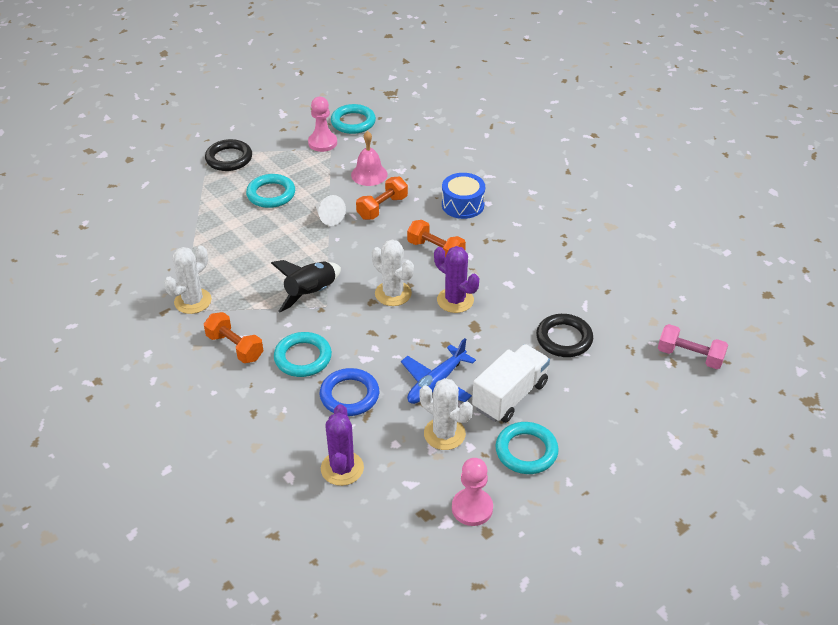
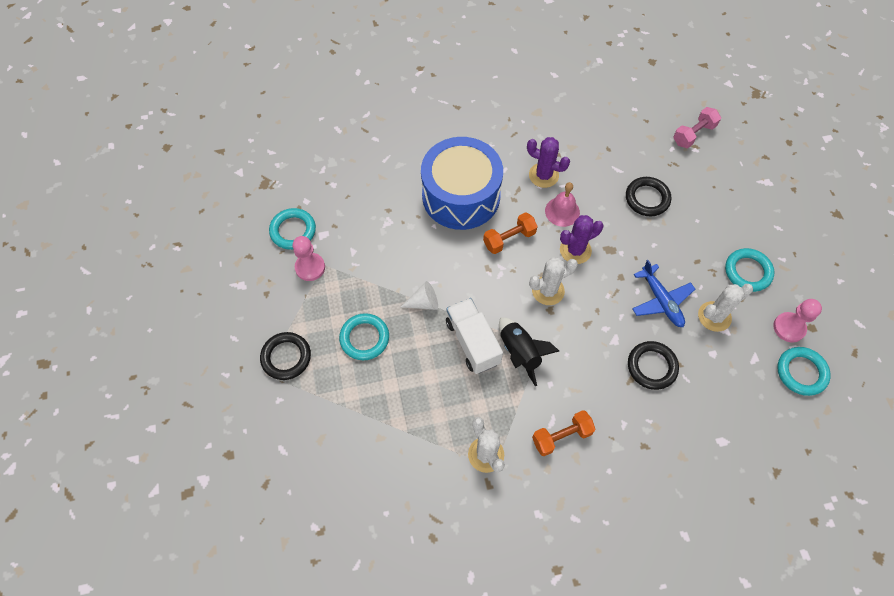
camera: 65 degrees left, 20 degrees up
turquoise ring [274,332,332,377] -> turquoise ring moved to [777,347,831,396]
blue ring [320,368,379,416] -> black ring [628,341,679,390]
purple cactus [321,404,364,486] -> purple cactus moved to [527,137,570,188]
pink bell [351,131,388,186] -> pink bell moved to [545,182,580,227]
orange dumbbell [356,177,408,220] -> none
blue drum [442,173,485,219] -> blue drum [421,137,503,230], size x2.00
white truck [472,344,550,423] -> white truck moved to [446,298,503,374]

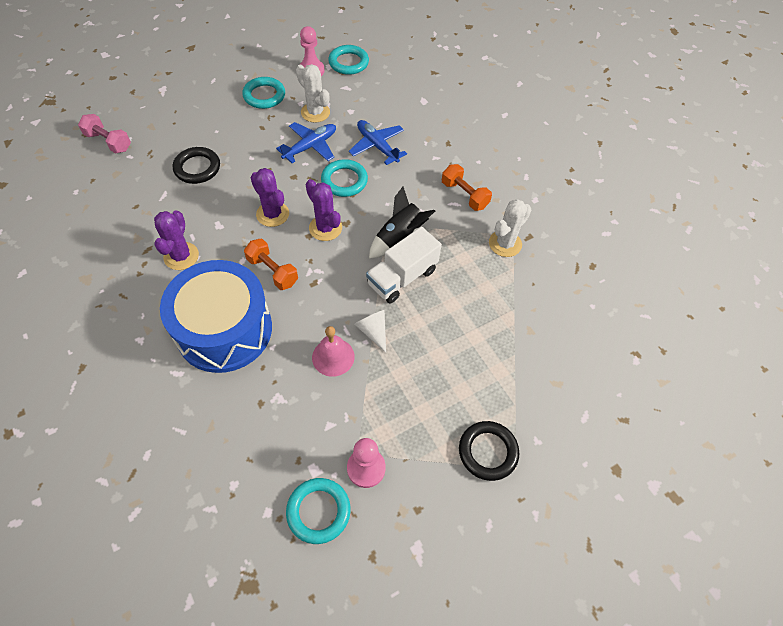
camera: 110 degrees left, 5 degrees down
turquoise ring [339,313,389,360] -> turquoise ring moved to [321,159,368,197]
white cactus [529,258,578,305] -> purple cactus [306,179,342,241]
pink bell [545,182,580,227] -> pink bell moved to [312,326,355,377]
black ring [628,341,679,390] -> blue plane [349,120,407,165]

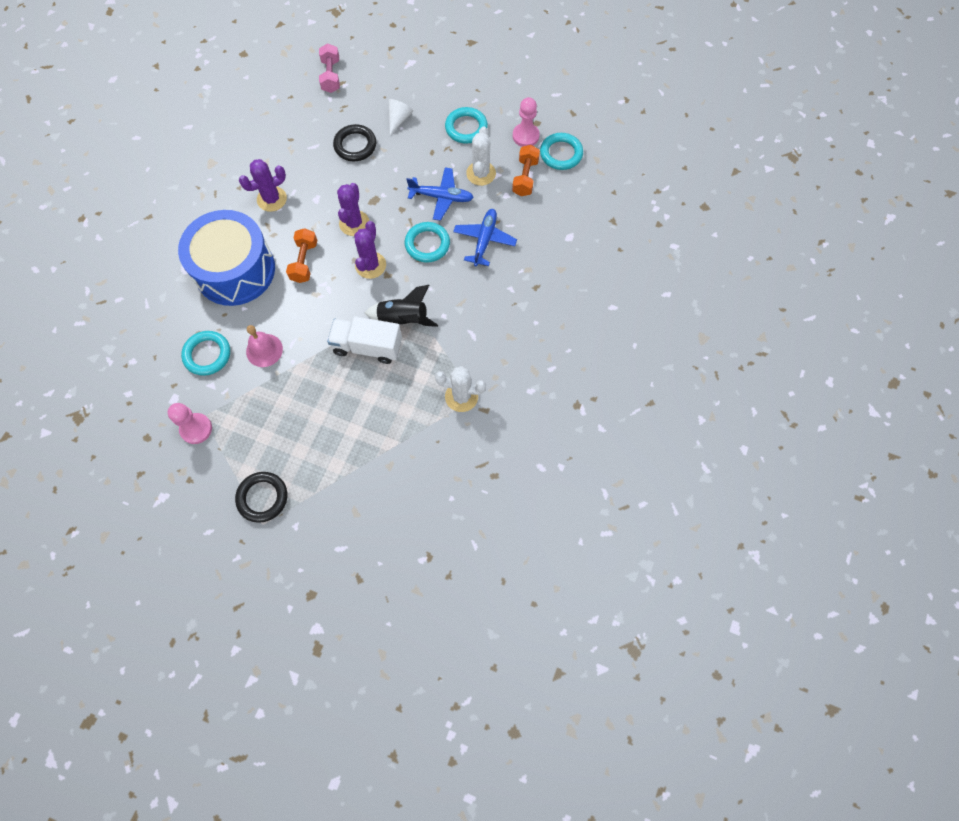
camera: 55 degrees right, 10 degrees up
turquoise ring [286,478,350,544] -> turquoise ring moved to [181,331,230,376]
white cone [354,310,386,353] -> white cone moved to [389,99,413,135]
orange dumbbell [442,164,492,211] -> orange dumbbell moved to [512,145,540,196]

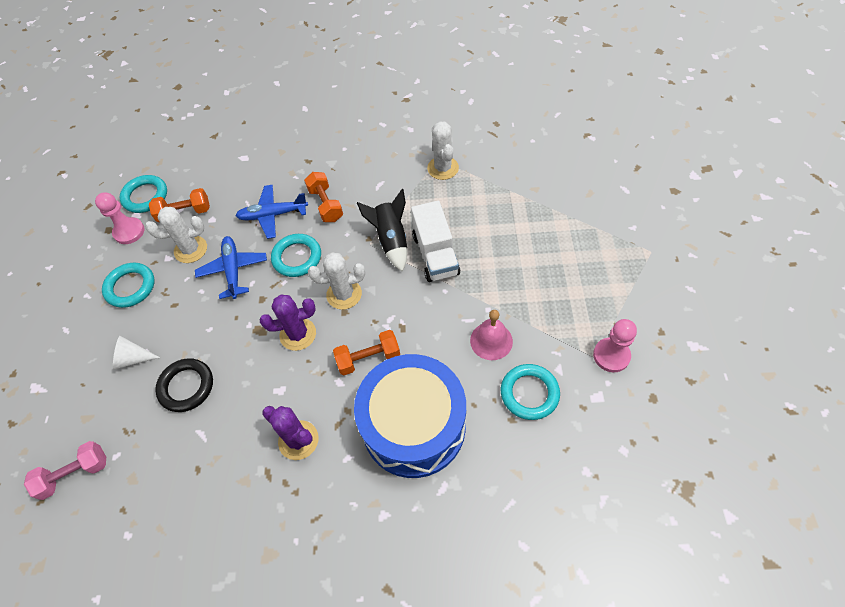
camera: 110 degrees left, 10 degrees down
black ring [235,472,287,523] -> none
purple cactus [354,221,386,279] -> white cactus [308,252,365,310]
none -> orange dumbbell [304,172,343,222]

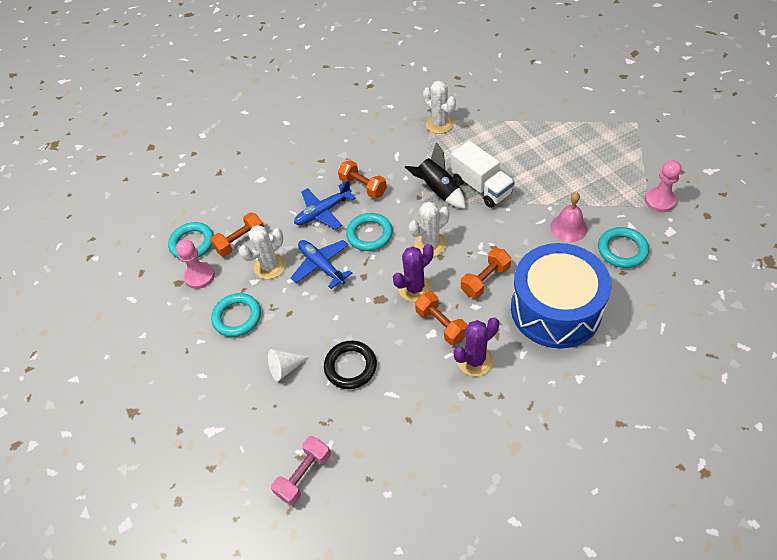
camera: 25 degrees left, 5 degrees down
purple cactus [262,406,319,460] -> purple cactus turned 45 degrees counterclockwise [453,317,499,376]
none -> orange dumbbell [415,292,468,345]

